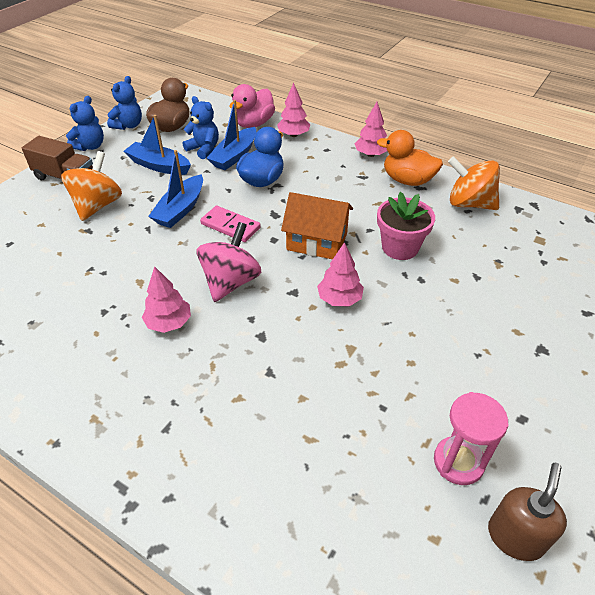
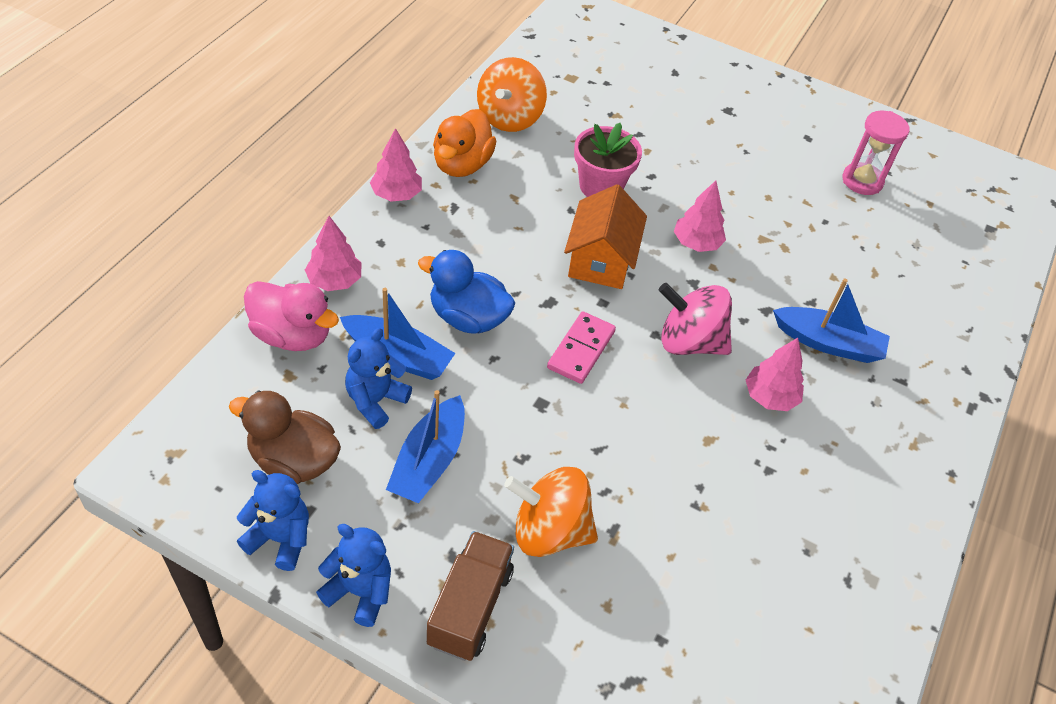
camera: 100 degrees left, 5 degrees up
blue boat [148,150,203,228] -> blue boat moved to [773,278,890,363]
brown soap dispenser [488,463,567,561] -> none

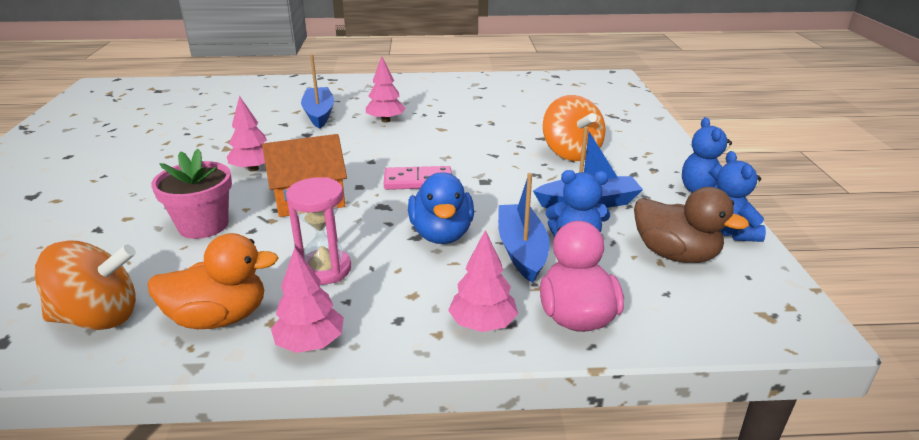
camera: 115 degrees left, 20 degrees down
brown duck [229,391,341,484] -> brown duck turned 45 degrees counterclockwise [634,187,749,263]
brown truck [427,531,514,661] -> none
pink spinning top [658,283,732,355] -> none
pink hourglass [842,111,910,195] -> pink hourglass moved to [286,177,351,285]

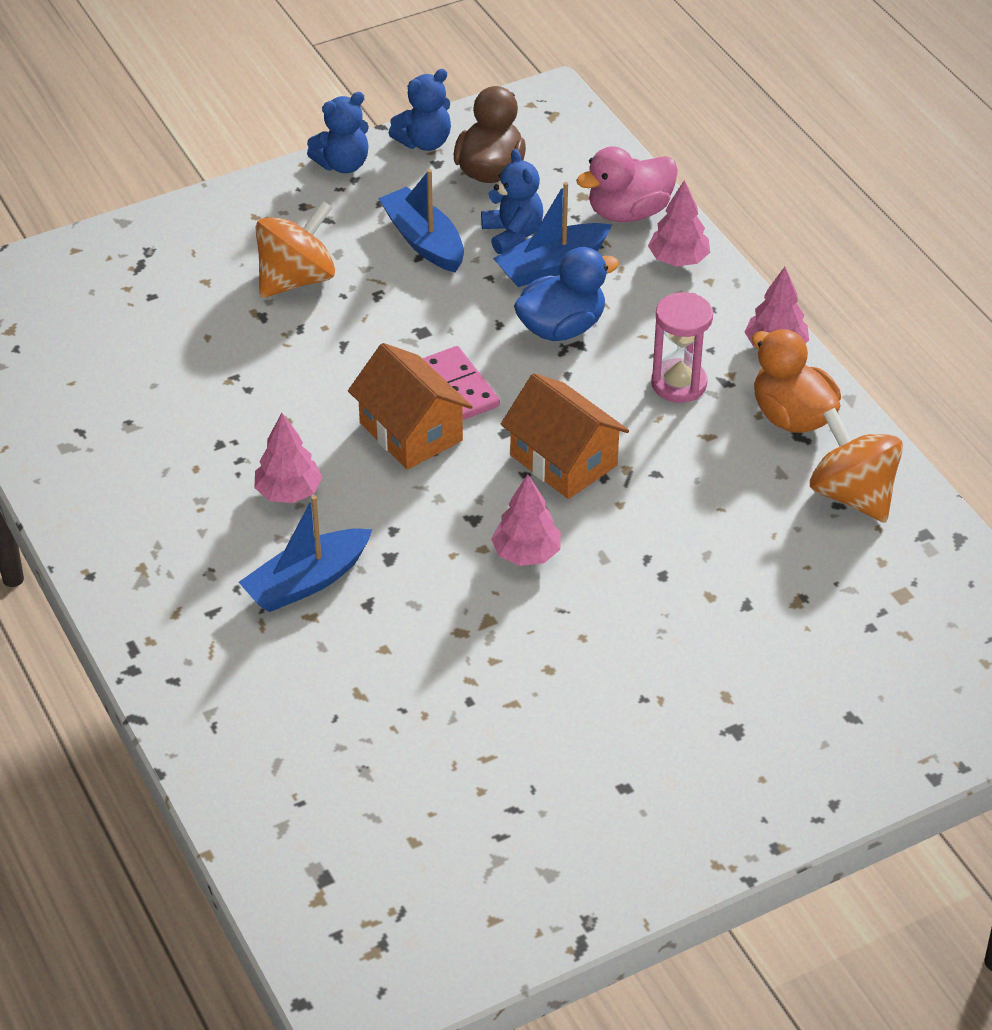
camera: 115 degrees left, 15 degrees up
pink flower pot [151,149,232,239] -> none
none -> orange house [348,343,473,469]

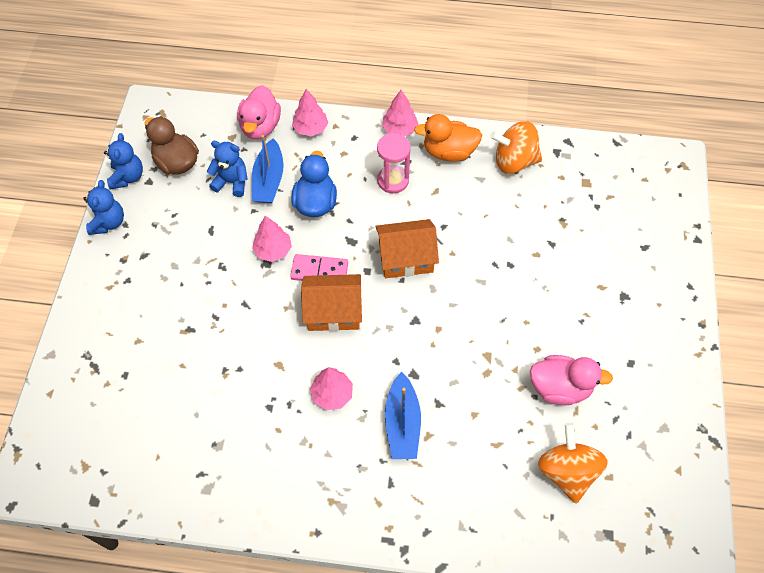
camera: 55 degrees left, 15 degrees up
orange spinning top [256,201,335,298] -> orange spinning top moved to [538,423,608,504]
blue boat [378,169,464,272] -> none
pink tree [491,474,561,566] -> pink tree moved to [252,216,292,262]
none -> pink duck [530,355,613,405]

